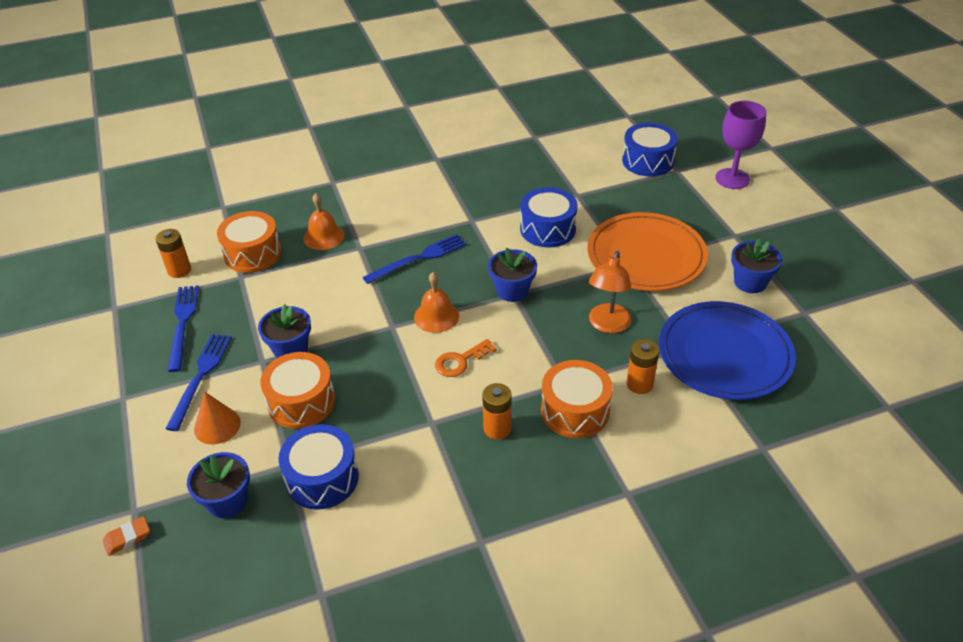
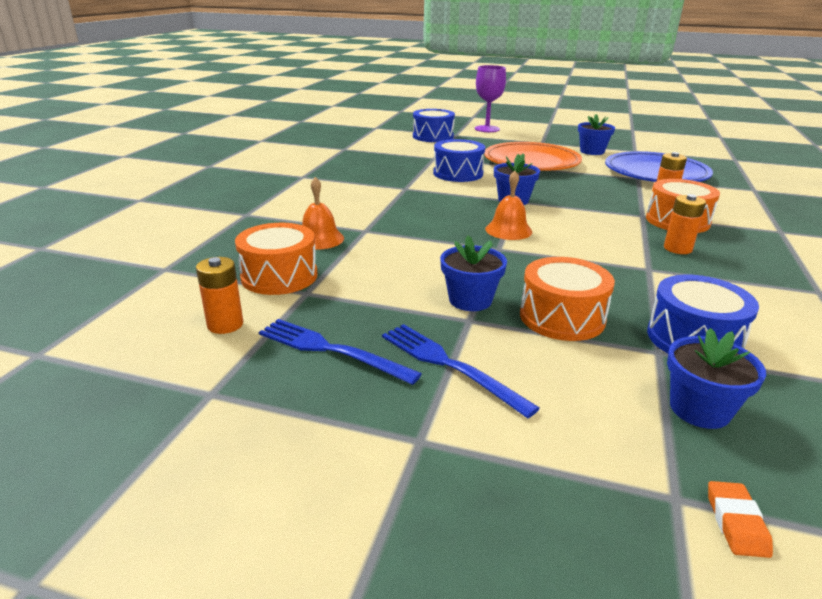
camera: 55 degrees left, 15 degrees down
orange cone [194,392,241,444] -> none
blue fork [362,234,467,284] -> none
orange key [435,339,497,377] -> none
orange lamp [589,251,632,333] -> none

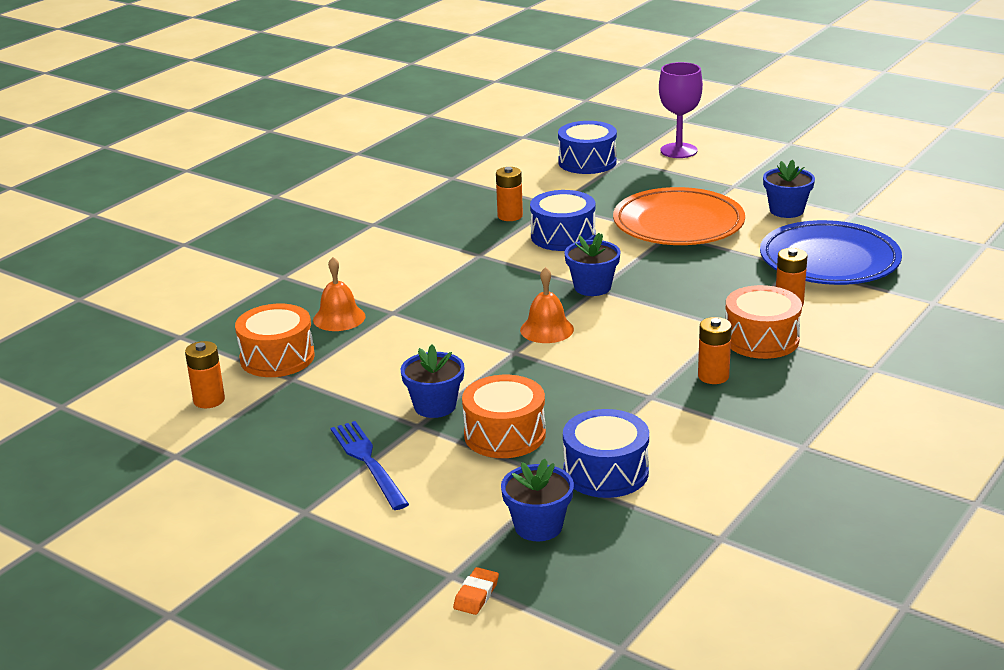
camera: 20 degrees right, 0 degrees up
blue fork [259,319,422,385] -> none
none -> orange battery [496,167,523,221]

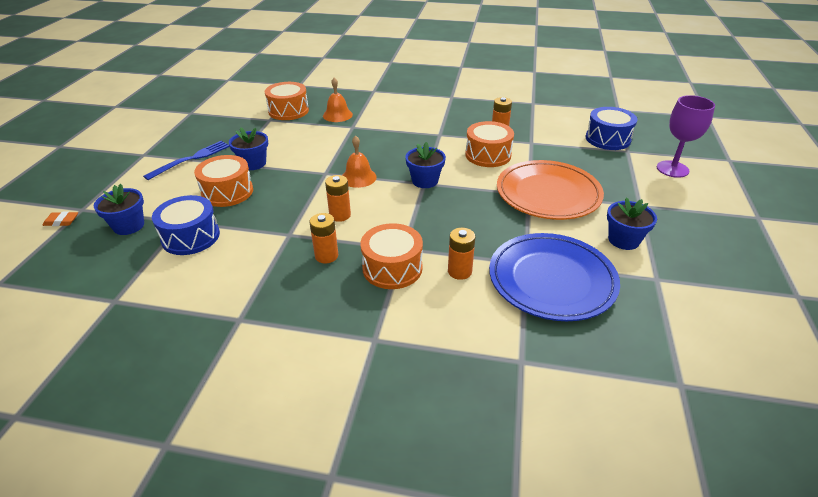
camera: 65 degrees right, 10 degrees up
orange battery [185,341,225,408] -> orange battery moved to [325,175,351,222]
blue drum [530,190,596,251] -> orange drum [465,121,514,167]

